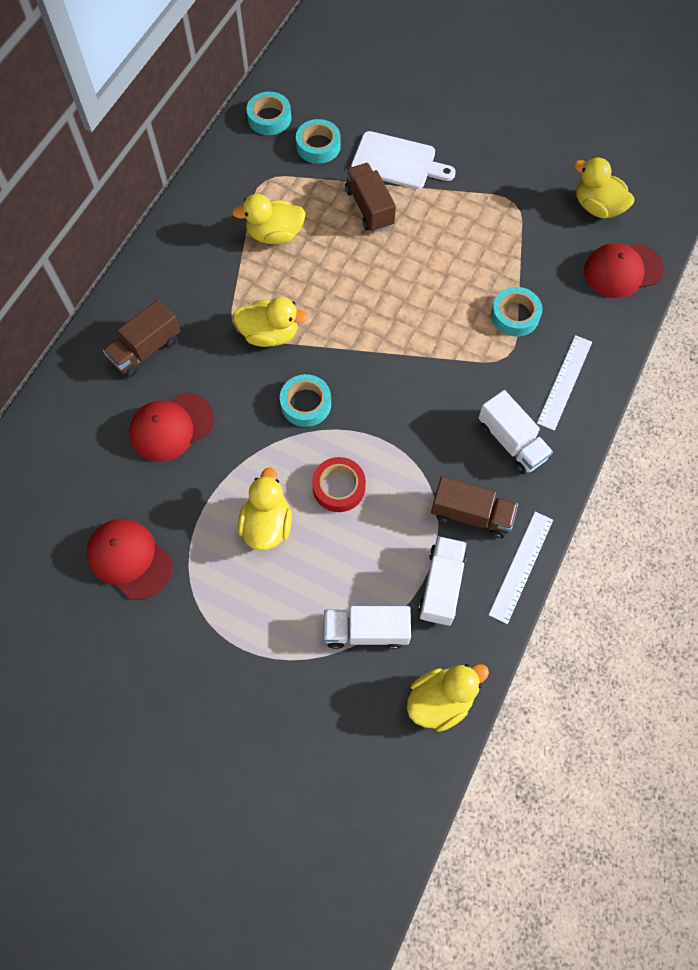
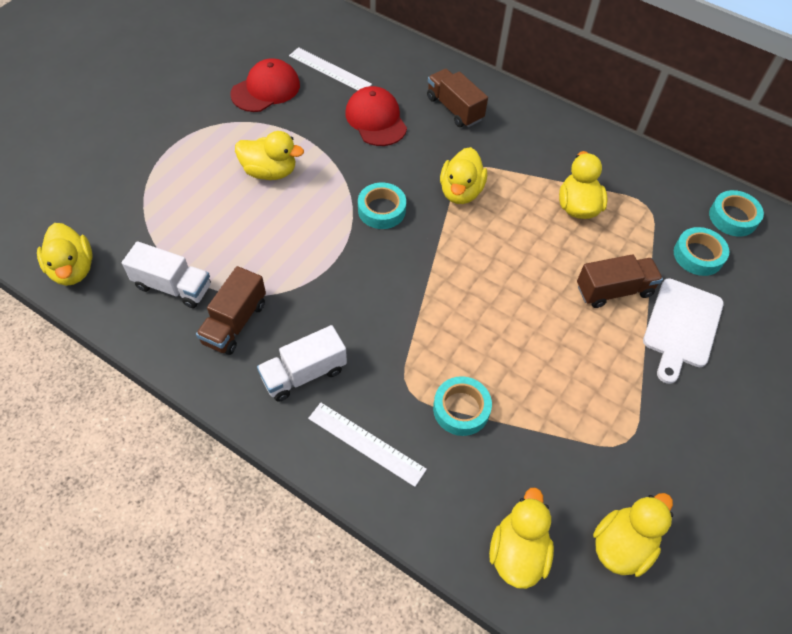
camera: 95 degrees right, 10 degrees down
red tape [312,457,366,512] -> none
white truck [324,606,411,649] -> none
white ruler [489,512,553,624] -> white ruler moved to [289,47,372,91]
red cap [584,243,664,298] -> yellow duck [489,487,554,589]

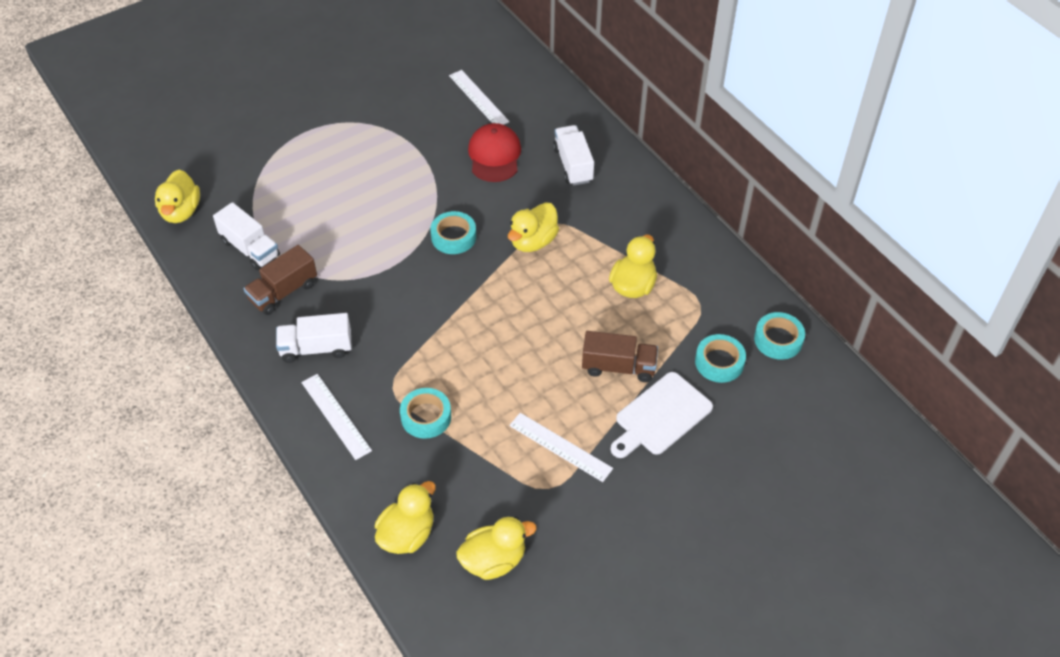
camera: 25 degrees right, 5 degrees down
red cap [230,58,300,112] -> none
yellow duck [235,131,304,180] -> none
brown truck [427,69,488,127] -> white truck [553,125,594,185]
none -> white ruler [509,413,613,482]

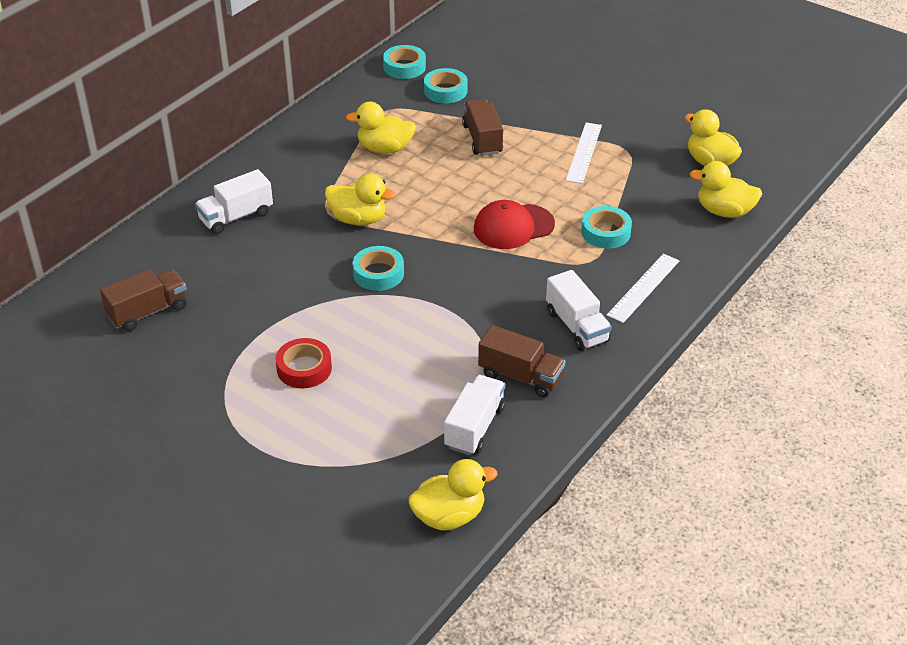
camera: 110 degrees left, 10 degrees down
white ruler [449,70,510,125] -> brown truck [100,269,187,331]
red cap [468,123,521,182] -> red cap moved to [474,200,555,249]
white cutting board [610,372,713,458] -> none
none -> red tape [276,338,332,388]

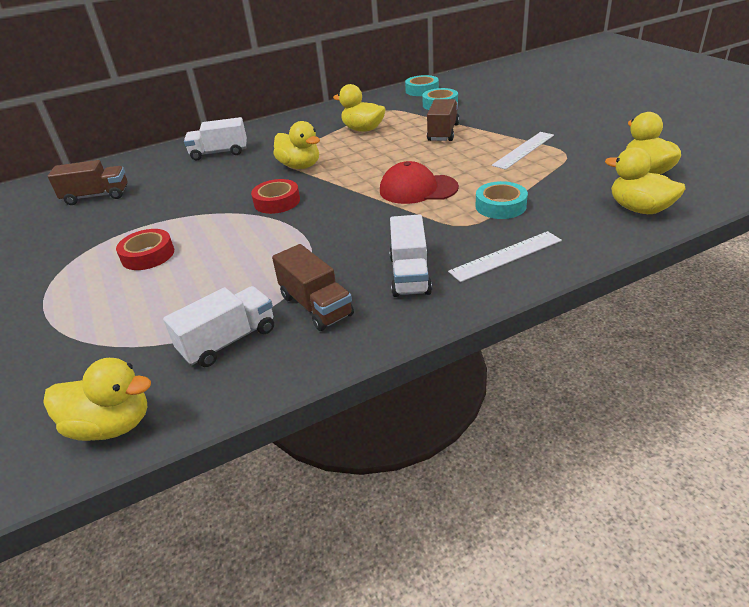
camera: 30 degrees right, 5 degrees down
turquoise tape [352,246,404,291] -> red tape [251,179,300,214]

